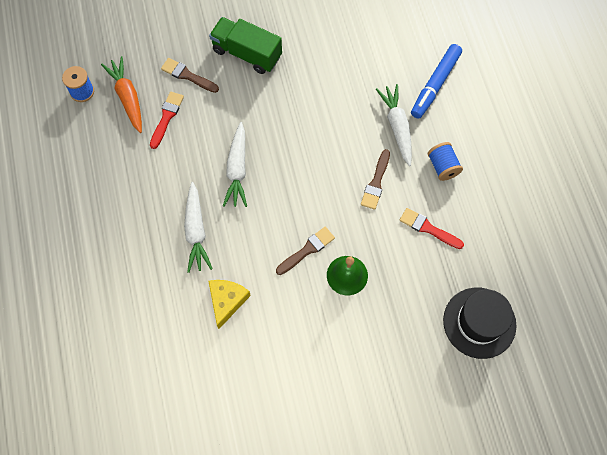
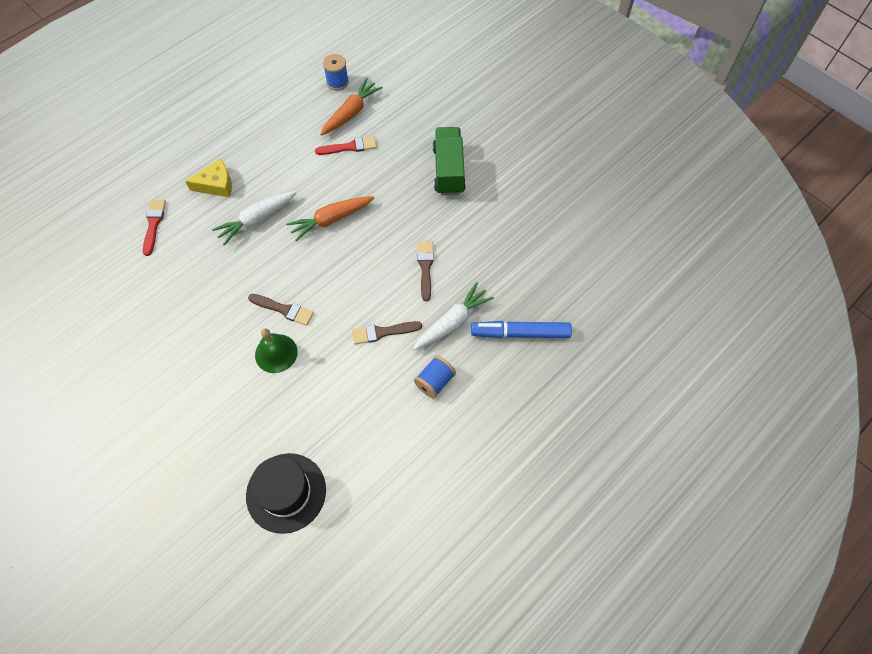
camera: 60 degrees right, 5 degrees down
brown brush [161,58,219,93] -> brown brush moved to [417,241,434,301]
yellow cheese [208,280,251,329] -> yellow cheese moved to [185,158,232,197]
white carrot [223,122,247,207] -> orange carrot [286,196,374,241]
red brush [400,208,464,249] -> red brush moved to [143,200,166,256]

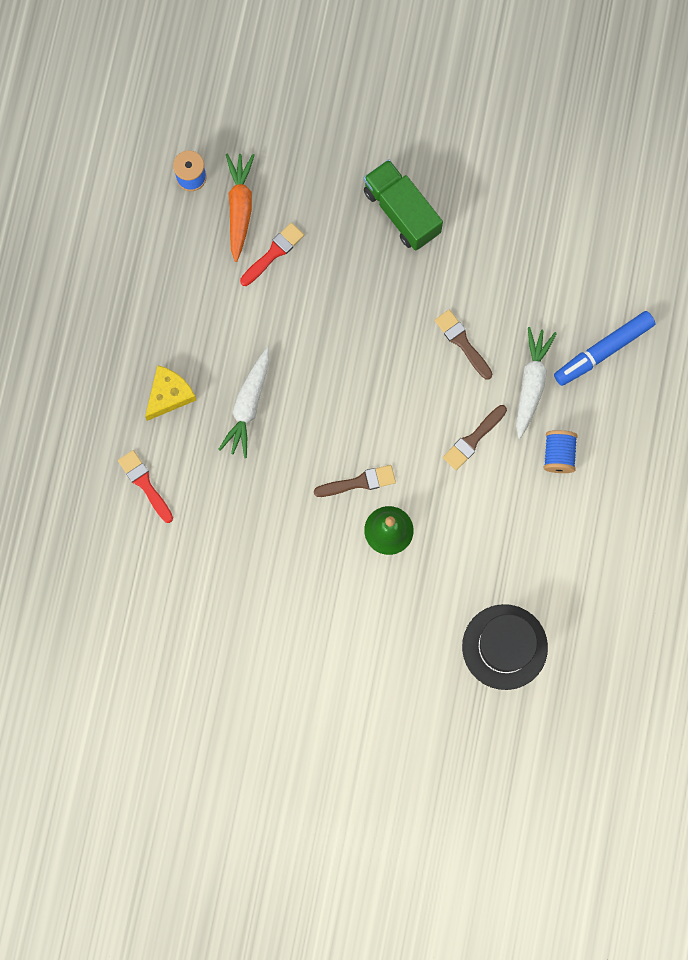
camera: 35 degrees left, 15 degrees up
orange carrot [286,196,374,241] -> none

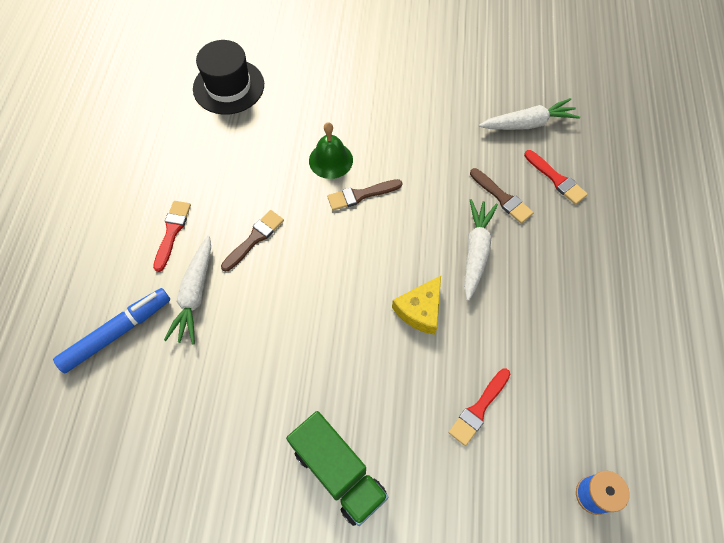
camera: 175 degrees right, 15 degrees down
yellow cheese [145,365,196,421] -> yellow cheese moved to [392,276,441,335]
orange carrot [226,154,255,262] -> none
brown brush [435,309,492,380] -> brown brush moved to [470,168,533,224]
blue spool [544,430,578,473] -> red brush [153,201,191,272]
none -> white carrot [479,98,580,130]

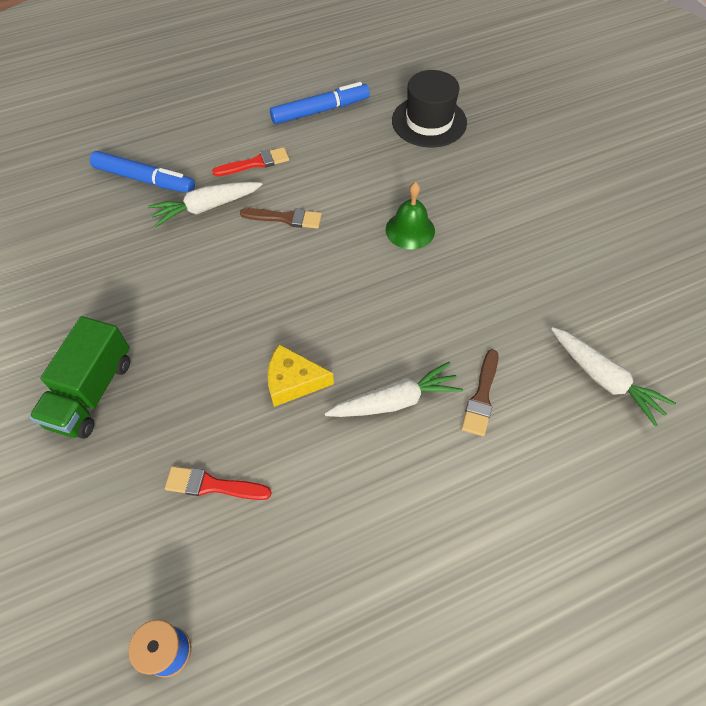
camera: 60 degrees right, 5 degrees down
brown brush [327,179,402,211] -> none
red brush [524,150,588,205] -> none
none -> blue marker [270,82,370,124]

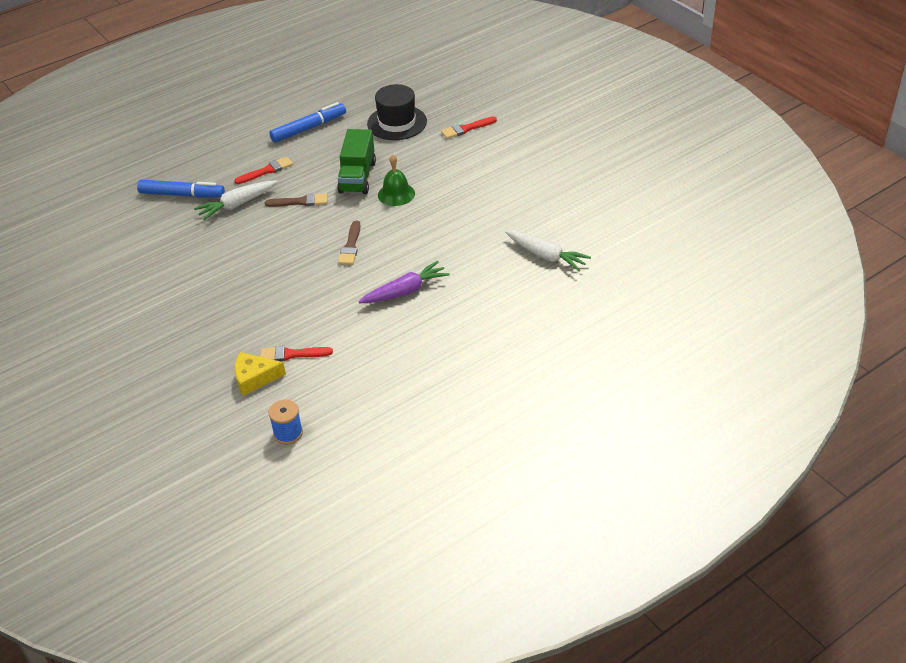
camera: 10 degrees left, 15 degrees down
green truck [29,316,130,439] -> green truck moved to [337,129,376,194]
yellow cheese [267,344,334,407] -> yellow cheese moved to [235,352,286,396]
white carrot [324,362,463,417] -> purple carrot [359,261,450,303]
brown brush [461,349,498,436] -> brown brush moved to [338,221,361,265]
none -> red brush [441,116,497,139]

